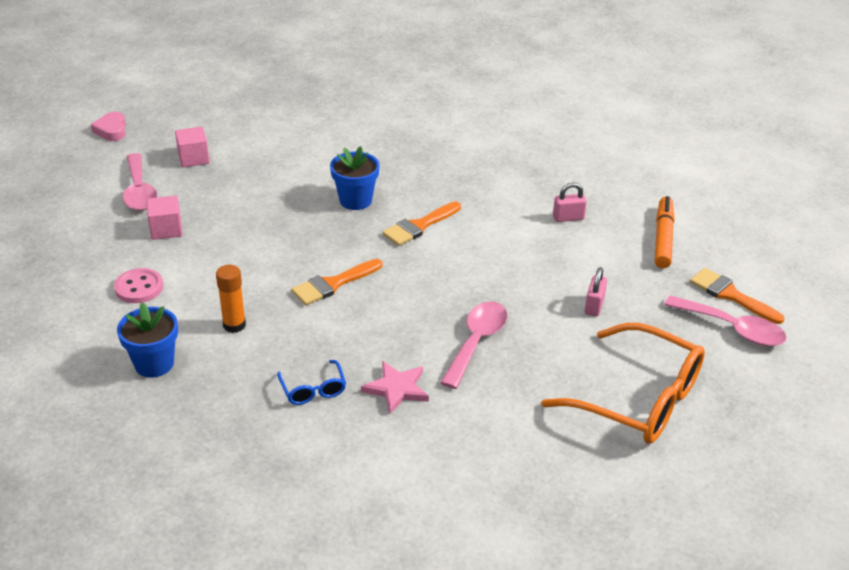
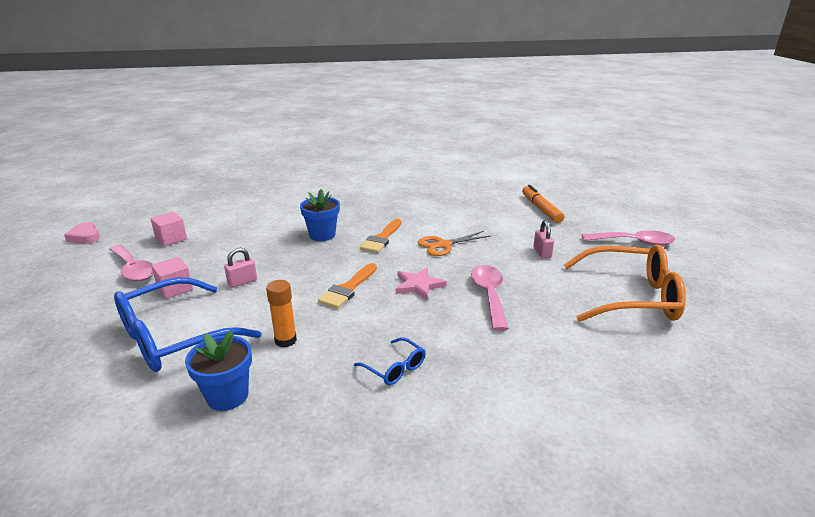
camera: 25 degrees left, 10 degrees down
pink button [114,268,163,303] -> blue glasses [114,277,261,372]
pink star [361,361,429,414] -> pink star moved to [396,267,447,300]
pink padlock [553,182,587,222] -> pink padlock moved to [224,248,257,288]
orange brush [690,268,785,324] -> none
none -> orange scissors [418,231,491,256]

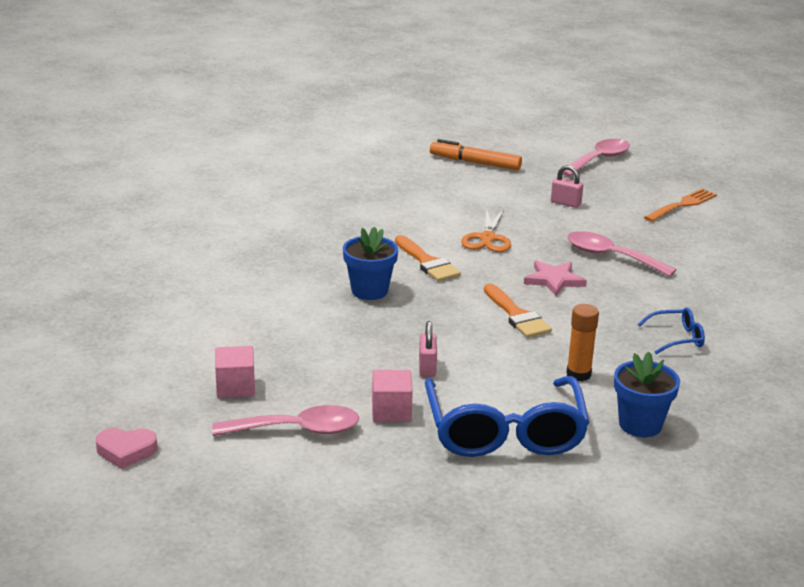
camera: 55 degrees left, 0 degrees up
orange glasses [564,245,686,322] -> orange fork [644,189,717,222]

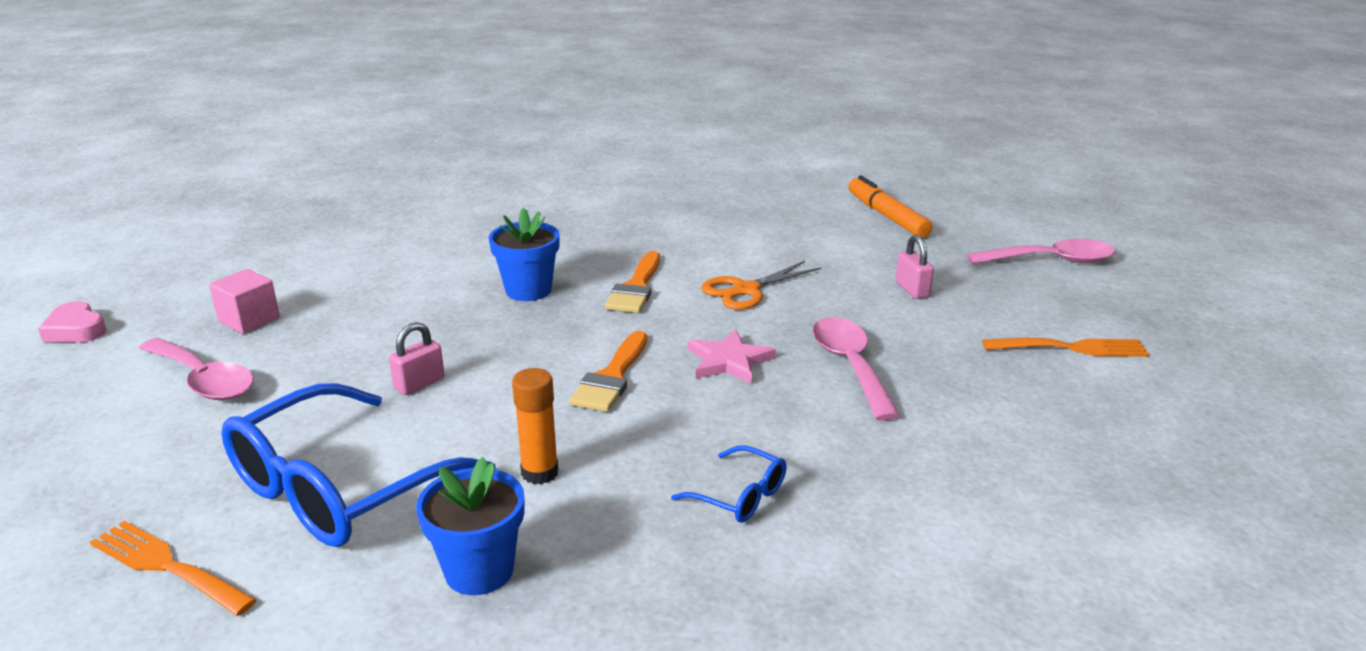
camera: 45 degrees right, 0 degrees up
pink cube [372,370,413,422] -> none
none -> orange fork [90,521,257,616]

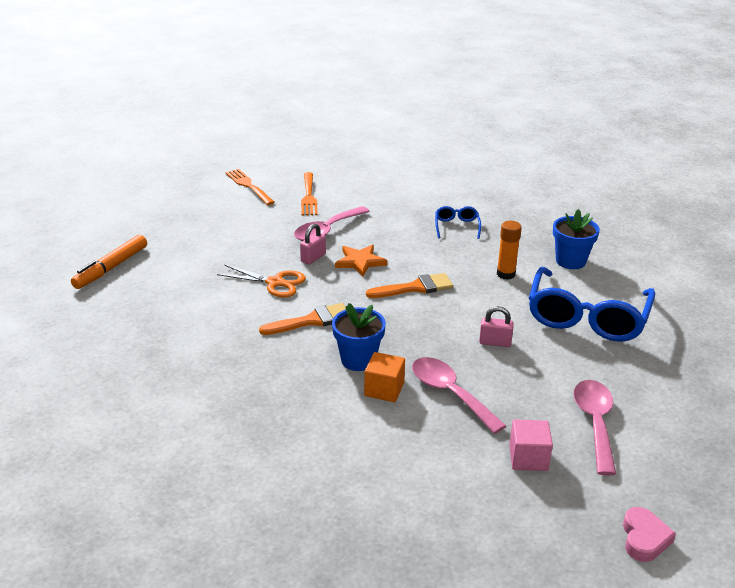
camera: 125 degrees left, 5 degrees up
orange fork [90,521,257,616] -> orange fork moved to [301,172,318,215]
blue glasses [221,383,495,547] -> blue glasses turned 105 degrees clockwise [529,267,655,342]
pink star [688,329,776,384] -> orange star [335,244,387,277]
pink padlock [896,234,934,299] -> pink padlock moved to [300,224,326,265]
pink spoon [967,239,1116,264] -> pink spoon moved to [412,357,506,434]
none -> orange cube [364,352,405,402]

